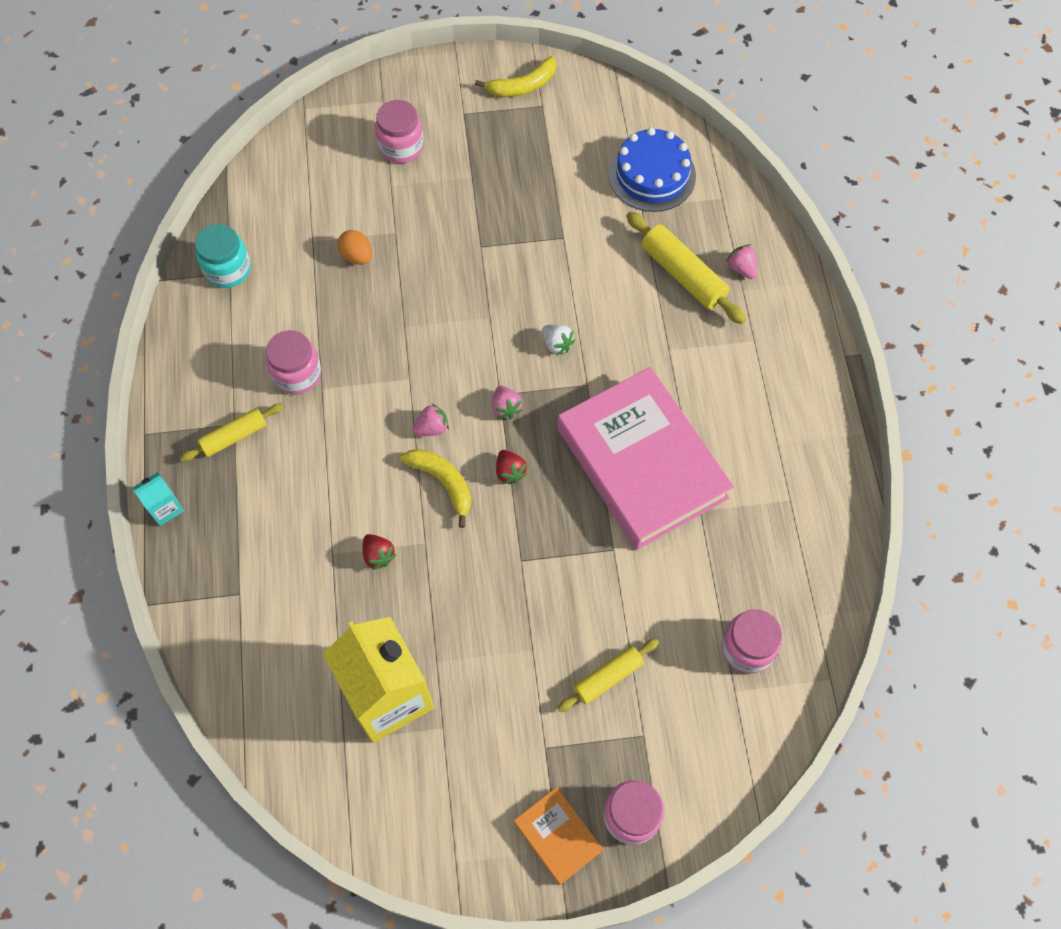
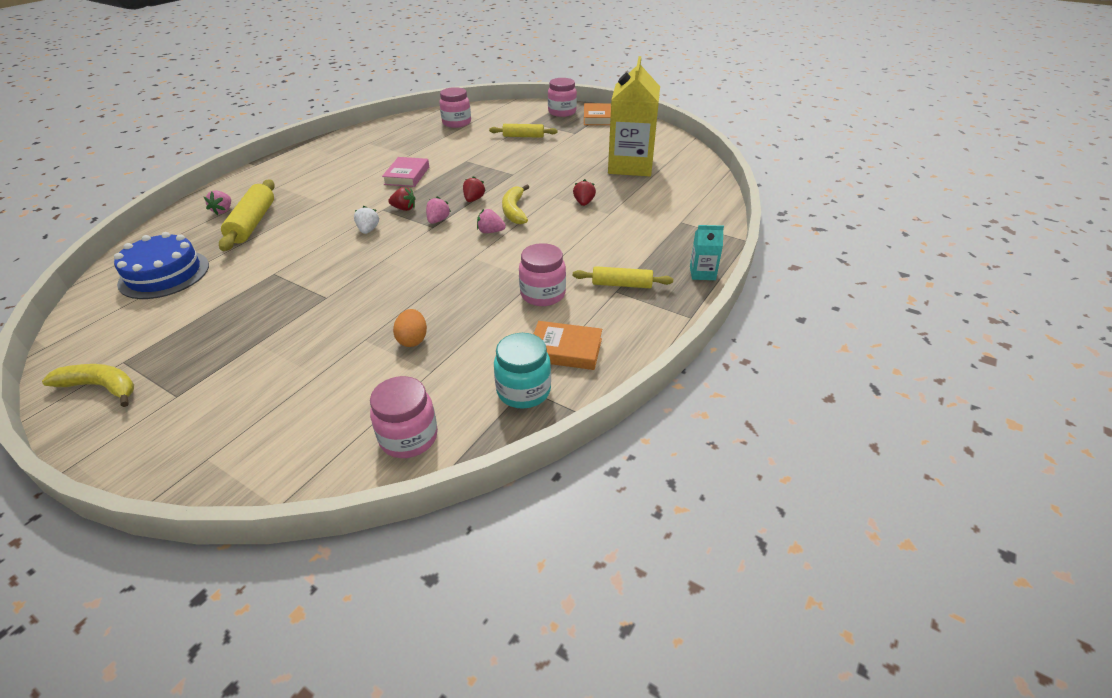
camera: 140 degrees left, 25 degrees down
pink jar [375,100,424,163] -> pink jar moved to [370,376,438,458]
pink book [558,367,734,550] -> pink book [382,157,429,187], size x0.44
none -> red strawberry [388,187,416,211]
none -> orange book [534,321,602,370]

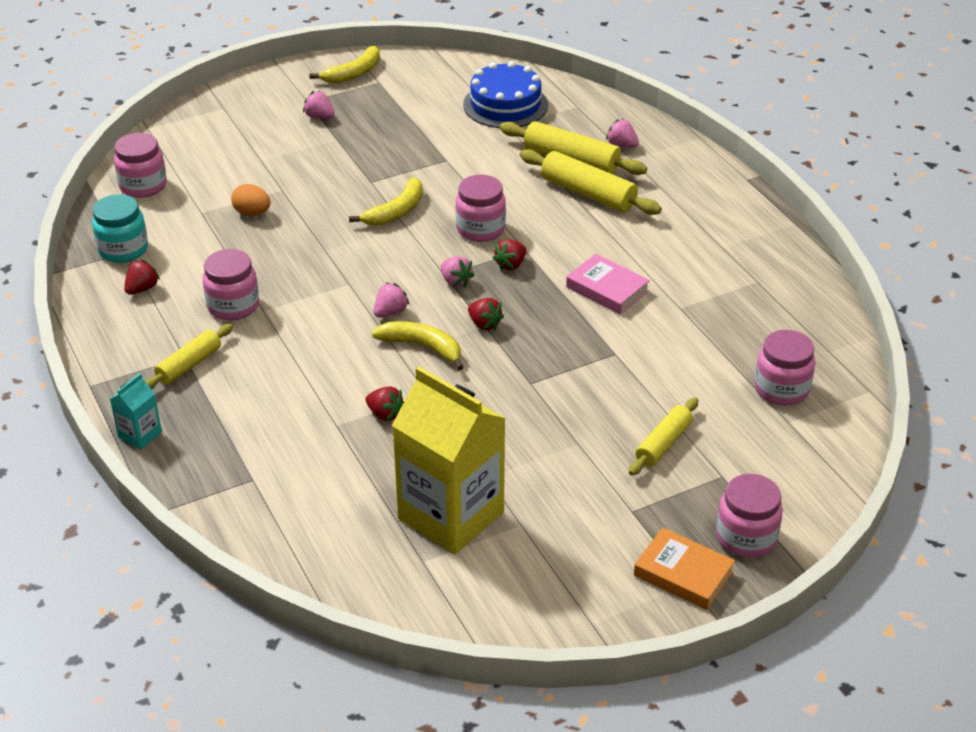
camera: 120 degrees right, 0 degrees up
white strawberry [354,206,379,234] -> pink jar [455,175,506,242]
orange book [534,321,602,370] -> red strawberry [124,260,160,295]
none -> pink strawberry [303,91,335,119]
none -> yellow banana [349,177,423,226]
none -> yellow rolling pin [520,149,662,215]

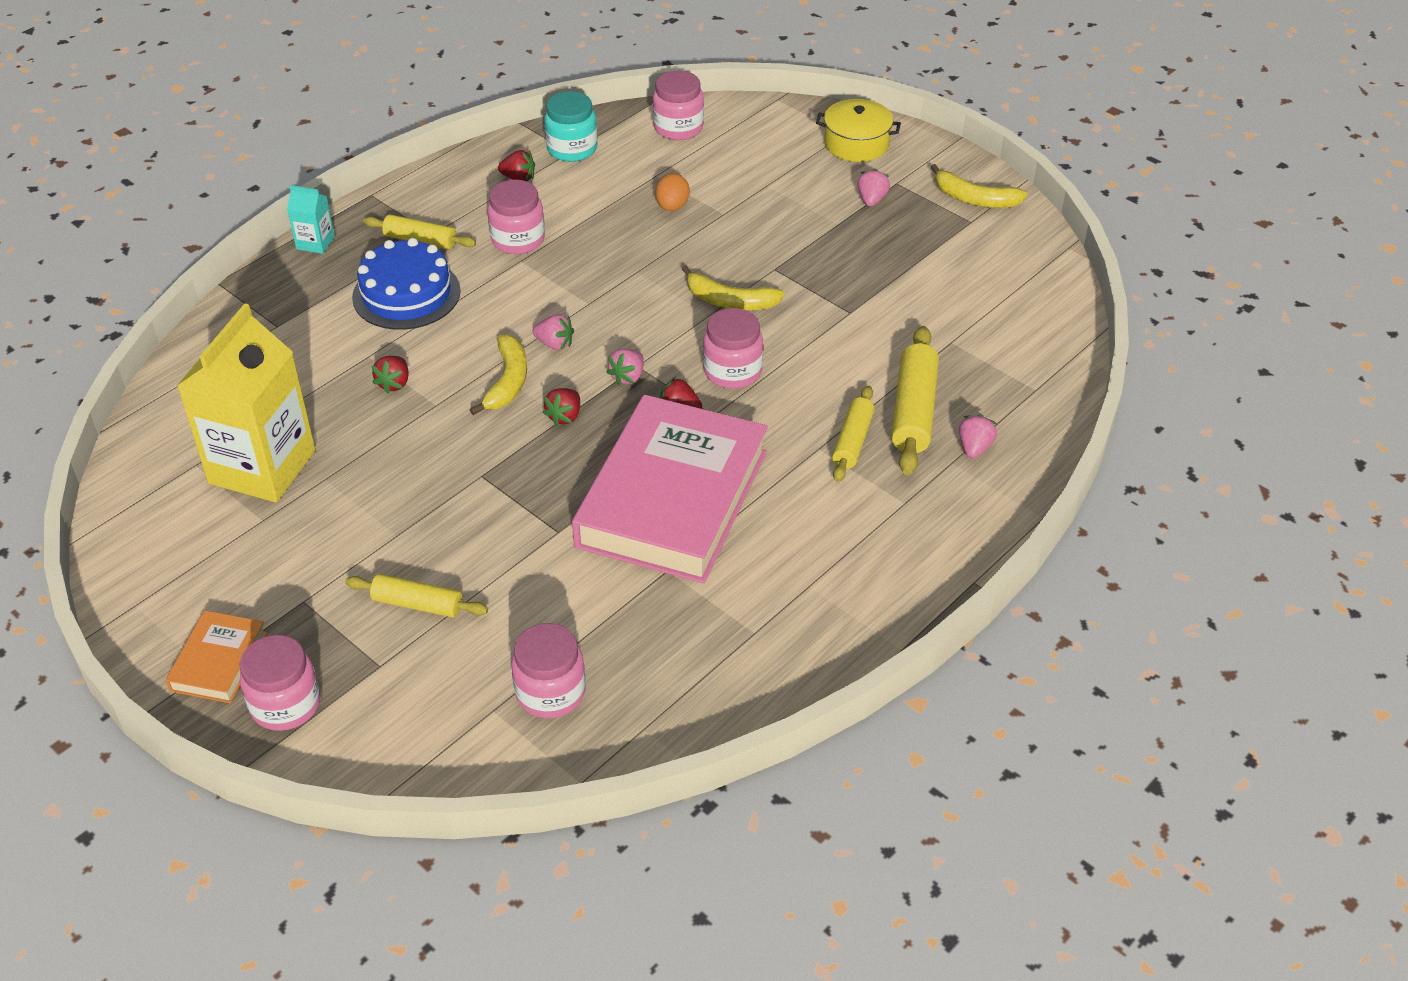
camera: 70 degrees right, 5 degrees up
blue cake [463,61,548,128] -> blue cake moved to [352,238,461,330]
yellow rolling pin [520,149,662,215] -> yellow rolling pin [832,386,875,482], size x0.64
pink book [566,254,650,314] -> pink book [572,395,768,583], size x2.27
none -> yellow pot [816,99,901,162]

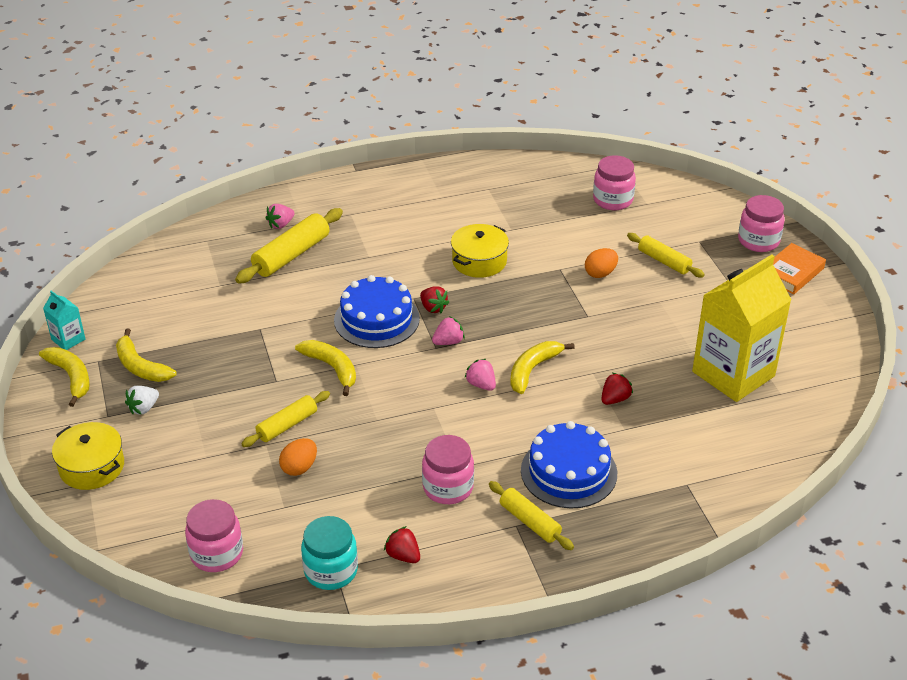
camera: 150 degrees left, 5 degrees down
turquoise carton [287,185,335,254] -> turquoise carton moved to [43,291,85,350]
red strawberry [543,388,580,426] -> none
pink book [572,395,768,583] -> yellow pot [451,224,509,278]
pink jar [703,308,763,389] -> blue cake [334,275,420,348]
yellow rolling pin [832,386,875,482] -> yellow rolling pin moved to [241,391,330,447]
pink strawberry [857,169,890,206] -> white strawberry [125,386,159,415]
none -> yellow banana [116,328,177,382]
none -> orange egg [585,248,618,278]

